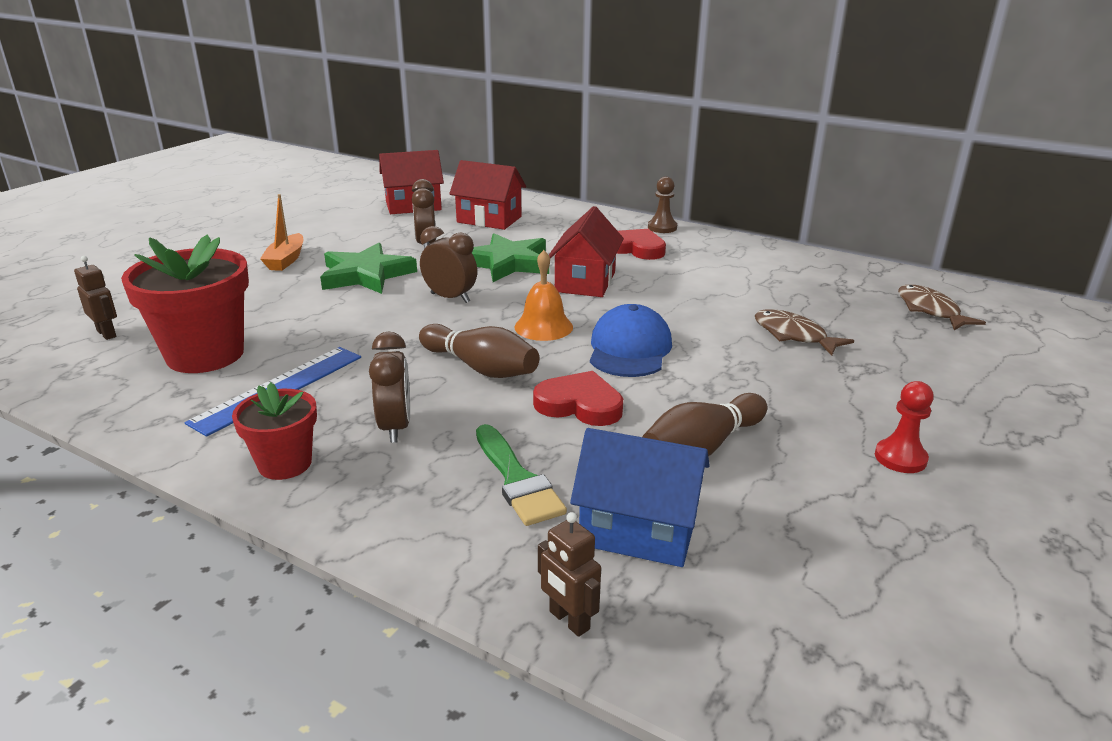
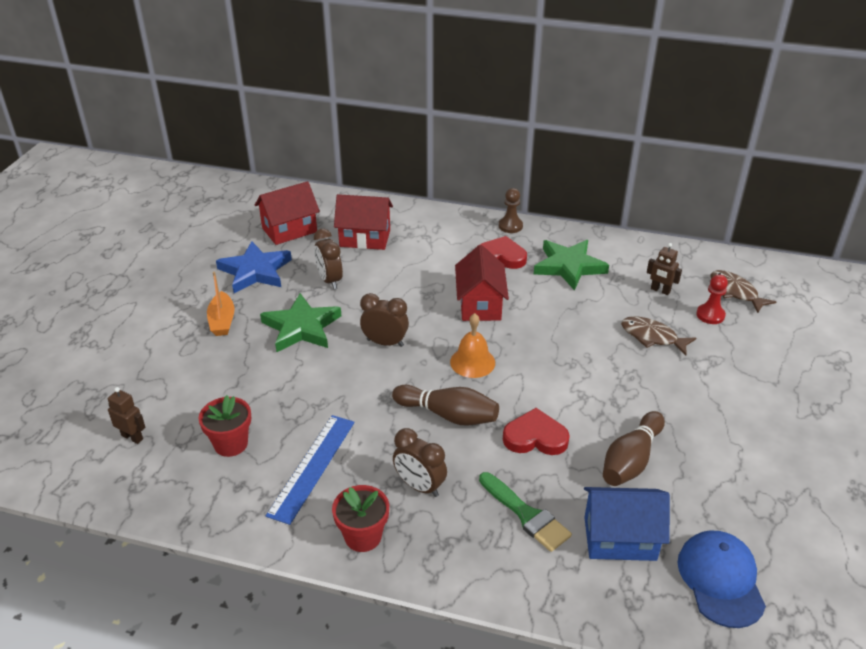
camera: 15 degrees left, 10 degrees up
red flower pot [121,235,249,373] -> red flower pot [198,395,251,457], size x0.57
brown clock [369,332,410,443] -> brown clock turned 150 degrees clockwise [393,428,447,497]
green star [472,233,549,282] -> green star moved to [534,240,609,291]
brown robot [538,512,601,637] -> brown robot moved to [647,243,682,295]
blue cap [590,304,672,377] -> blue cap moved to [677,530,766,628]
red pawn [875,381,934,473] -> red pawn moved to [696,275,728,324]
none -> blue star [216,241,292,293]

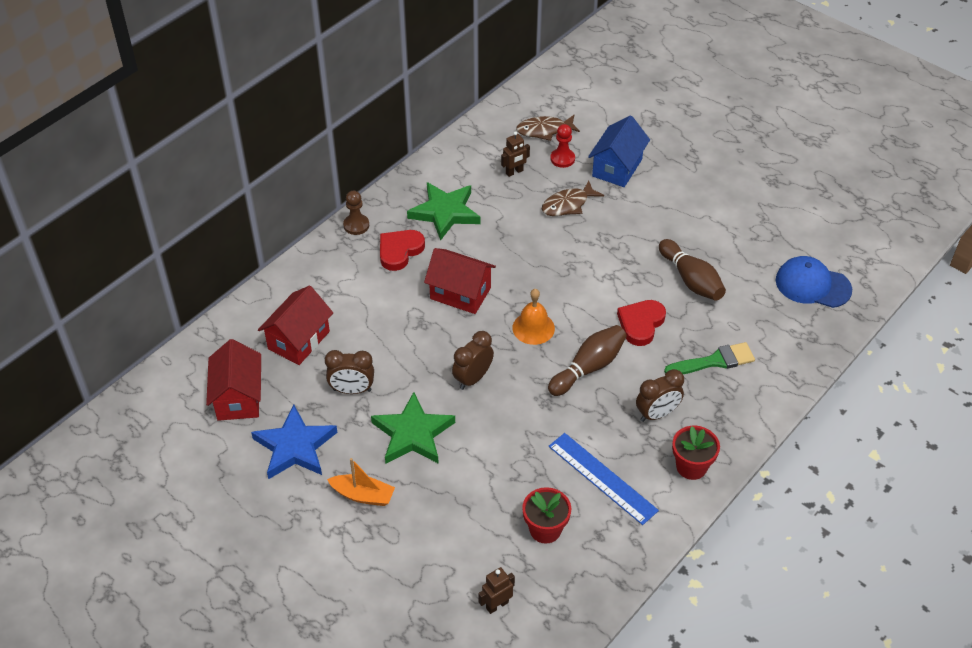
camera: 65 degrees left, 10 degrees up
blue house [584,487,670,561] -> blue house moved to [588,115,650,187]

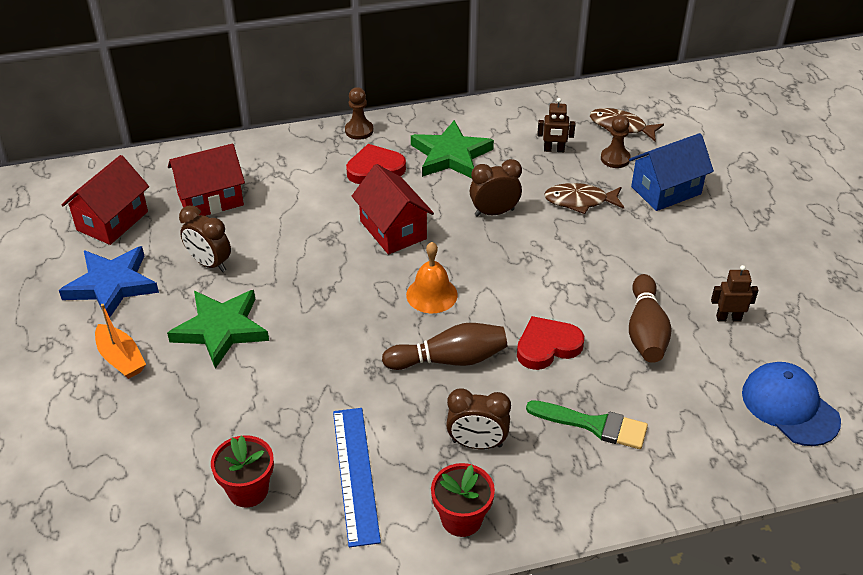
camera: 35 degrees right, 5 degrees down
brown clock [452,331,494,390] -> brown clock moved to [470,159,522,217]
brown robot [478,567,515,614] -> brown robot moved to [711,265,758,322]
red pawn [550,124,575,168] -> brown pawn [601,115,631,168]

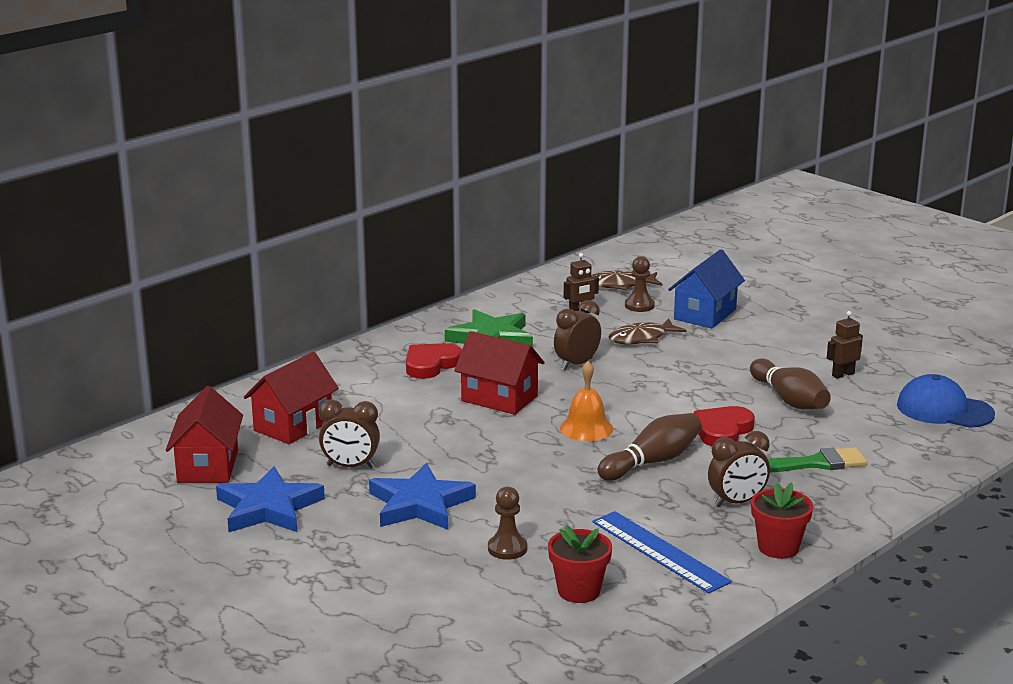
camera: 30 degrees left, 20 degrees down
orange boat [95,304,146,379] -> none
green star [167,290,269,369] -> blue star [369,463,476,530]
brown pawn [345,87,373,140] -> brown pawn moved to [488,486,527,560]

